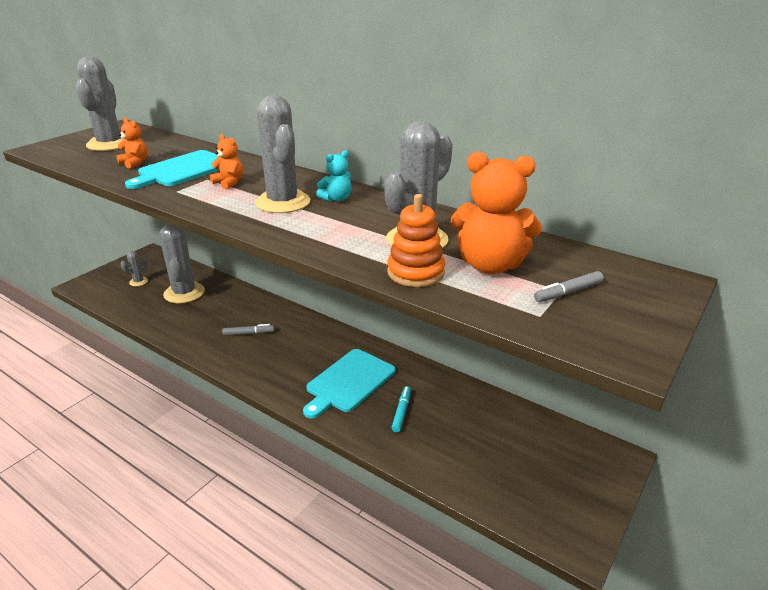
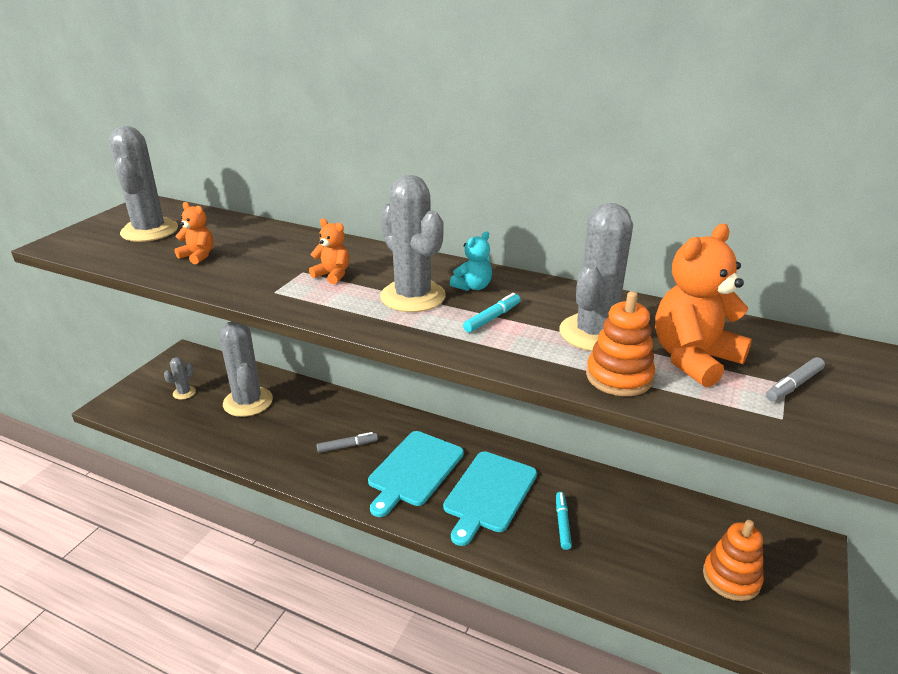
camera: 10 degrees left, 0 degrees up
turquoise cutting board [125,150,219,189] -> turquoise cutting board moved to [368,431,464,517]
orange teddy bear [451,152,542,274] -> orange teddy bear turned 135 degrees clockwise [655,224,752,388]
none -> turquoise marker [463,293,521,333]
none -> orange stacking toy [703,520,764,601]

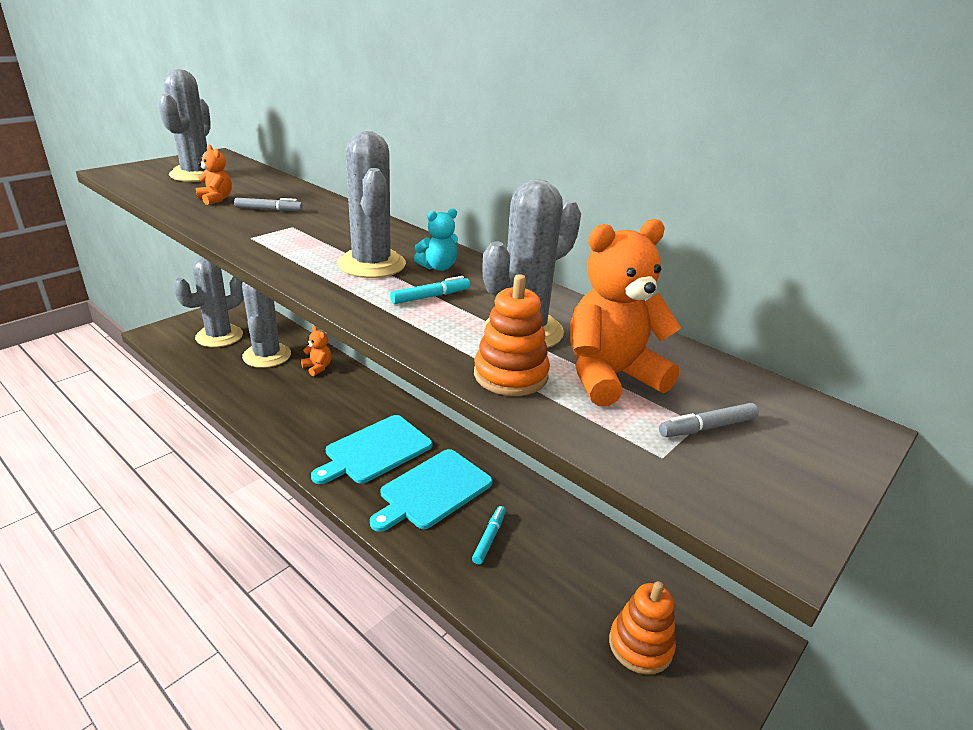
camera: 15 degrees right, 0 degrees up
grey cactus [164,357,196,400] -> grey cactus [173,257,244,347], size x2.16
orange teddy bear [309,218,349,284] -> orange teddy bear moved to [301,326,332,376]
grey marker [317,432,378,453] -> grey marker moved to [234,198,303,211]

